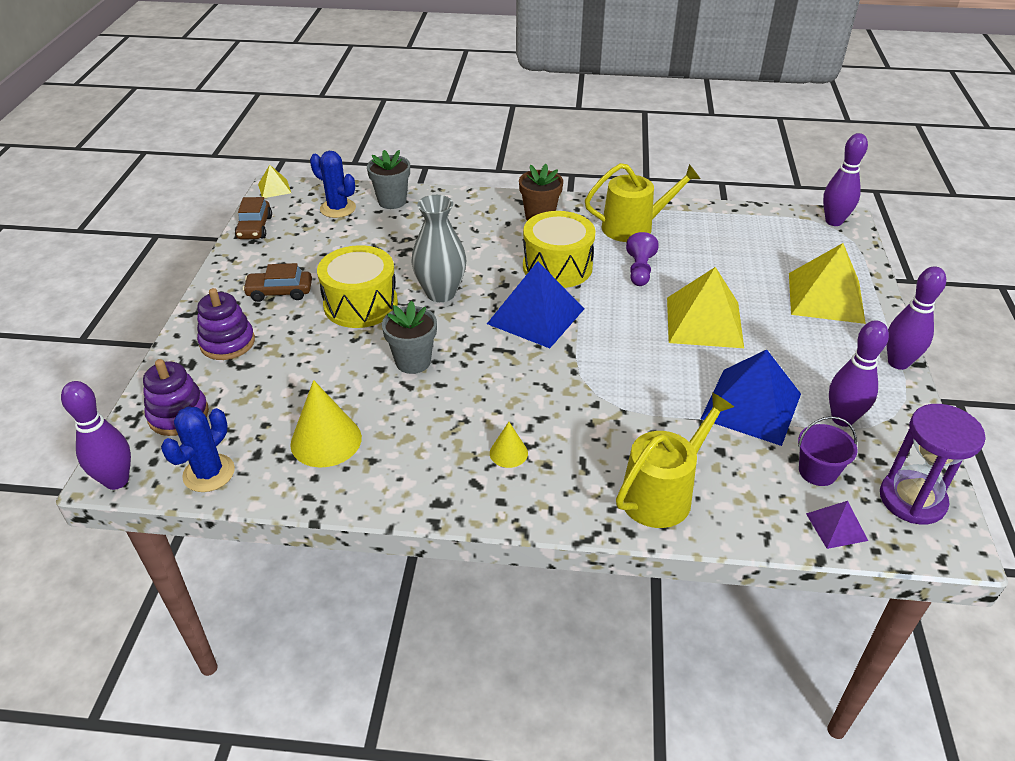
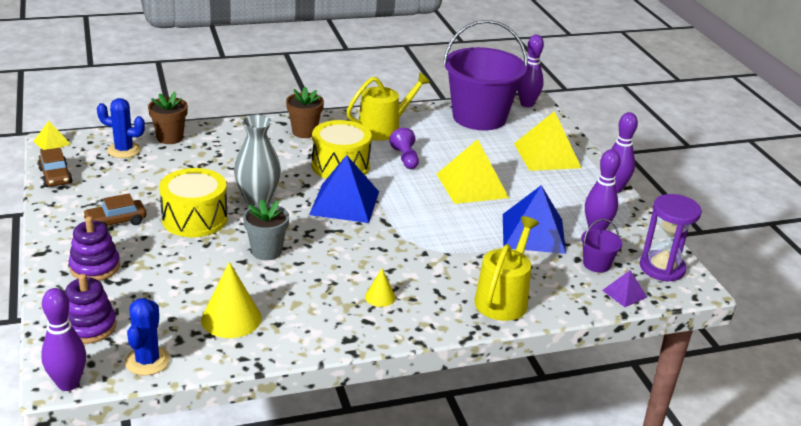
camera: 25 degrees left, 10 degrees down
grey flower pot [367,150,410,209] -> brown flower pot [148,92,188,144]
none -> purple bucket [443,20,528,131]

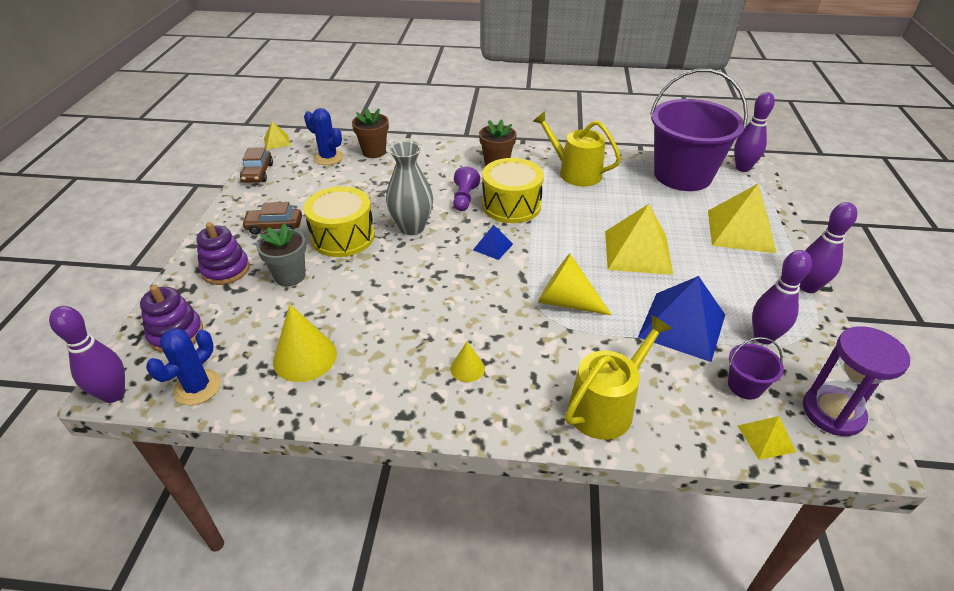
camera: 25 degrees right, 10 degrees up
grey flower pot [243,199,289,260] -> grey flower pot moved to [256,224,306,287]
blue pyramid [309,155,379,223] -> blue pyramid [473,225,513,260], size x0.48
yellow watering can [347,72,431,141] -> yellow watering can turned 135 degrees counterclockwise [533,111,621,186]
purple pawn [389,128,419,169] -> purple pawn moved to [453,167,480,211]
purple pyramid [602,270,647,307] -> yellow pyramid [738,416,796,460]
none -> yellow cone [538,254,612,315]

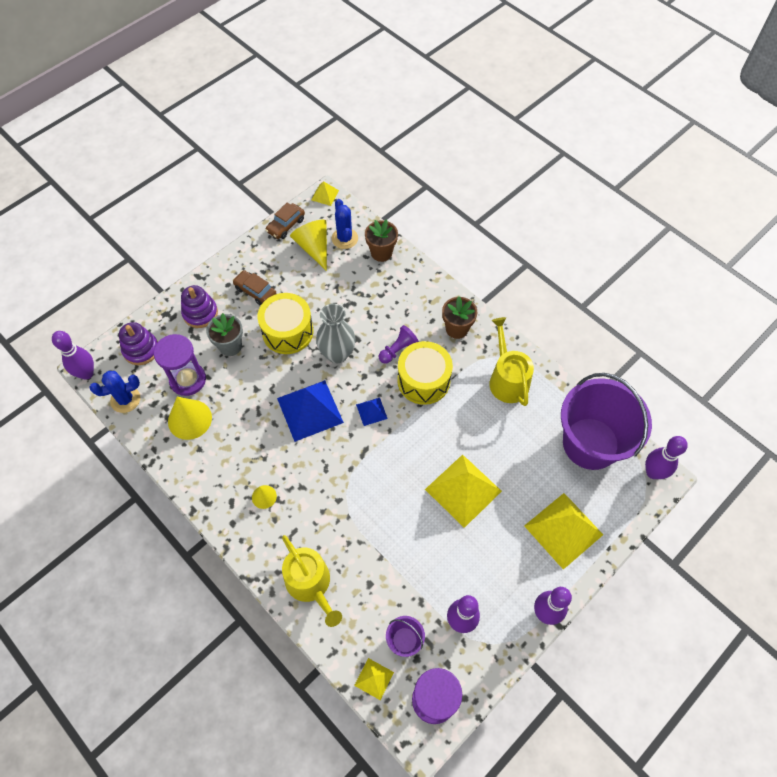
camera: 40 degrees right, 20 degrees up
yellow cone [538,254,612,315] -> yellow cone moved to [290,220,327,271]
yellow watering can [565,315,672,440] -> yellow watering can turned 60 degrees clockwise [282,535,342,627]
blue pyramid [638,276,725,362] -> blue pyramid moved to [277,380,344,442]
none -> purple hourglass [154,334,206,396]

